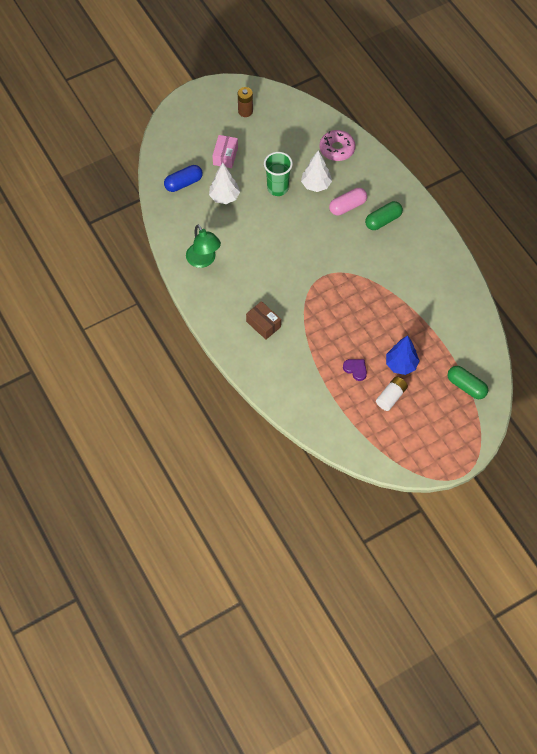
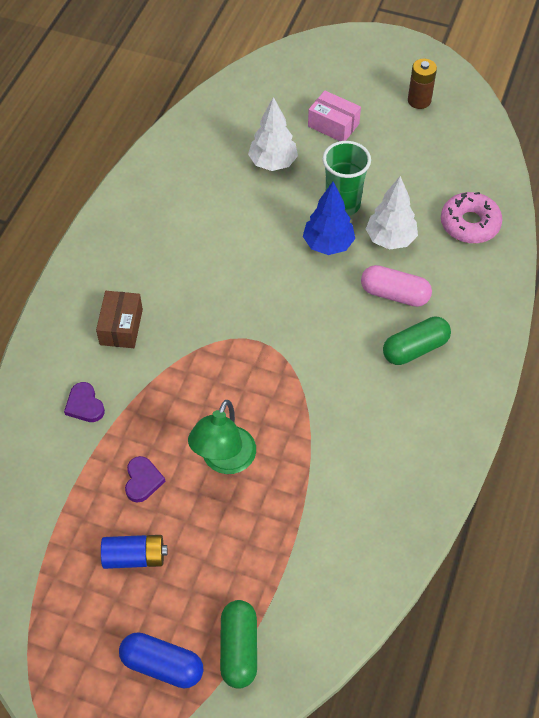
camera: 50 degrees right, 5 degrees down
blue capsule [164,165,203,192] -> blue capsule moved to [119,632,203,688]
green lamp [186,224,221,268] -> green lamp moved to [188,400,256,474]
pink box [212,135,238,168] -> pink box turned 60 degrees clockwise [308,90,361,141]
green capsule [365,201,403,230] -> green capsule turned 45 degrees counterclockwise [383,316,451,365]
white battery [376,377,408,411] -> blue battery [101,535,168,569]
blue tree [386,335,420,375] -> blue tree moved to [303,182,355,255]
none -> purple heart [64,382,105,422]

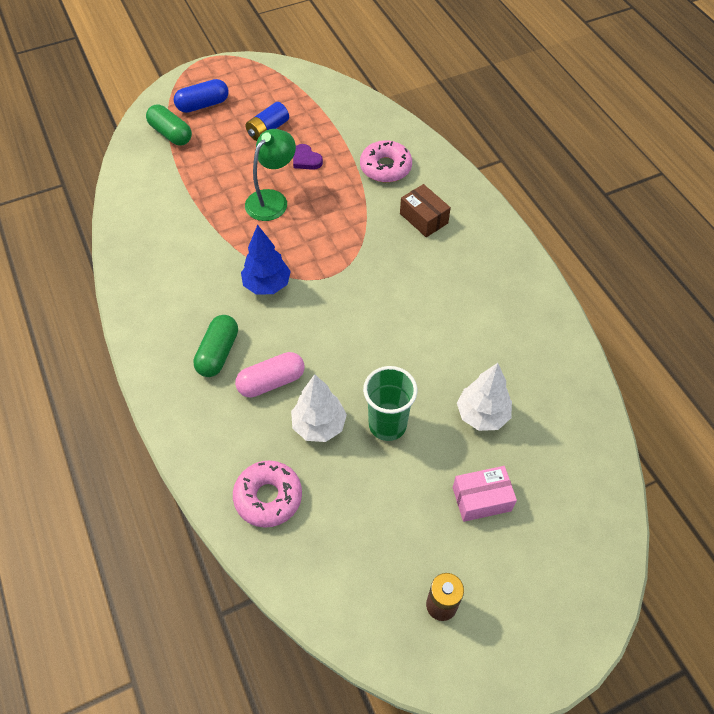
camera: 135 degrees right, 0 degrees up
purple heart [64,382,105,422] -> pink donut [360,140,412,182]
green lamp [188,400,256,474] -> green lamp turned 60 degrees clockwise [245,129,296,221]
blue tree [303,182,355,255] -> blue tree moved to [241,224,291,295]

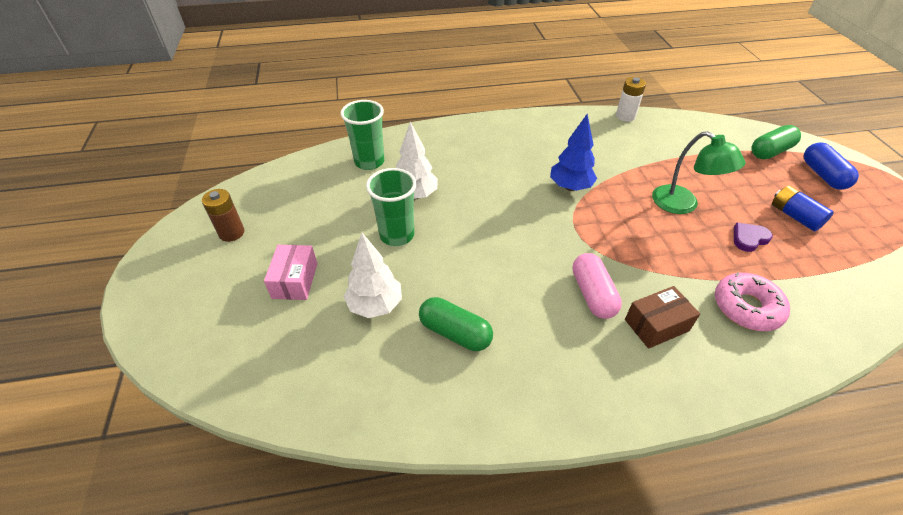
camera: 105 degrees right, 10 degrees down
green capsule [193,315,238,377] -> green capsule moved to [419,297,493,351]
pink donut [233,460,302,528] -> green cup [340,100,384,170]
pink capsule [235,352,305,398] -> pink capsule moved to [572,253,622,319]
none -> white battery [616,77,646,122]

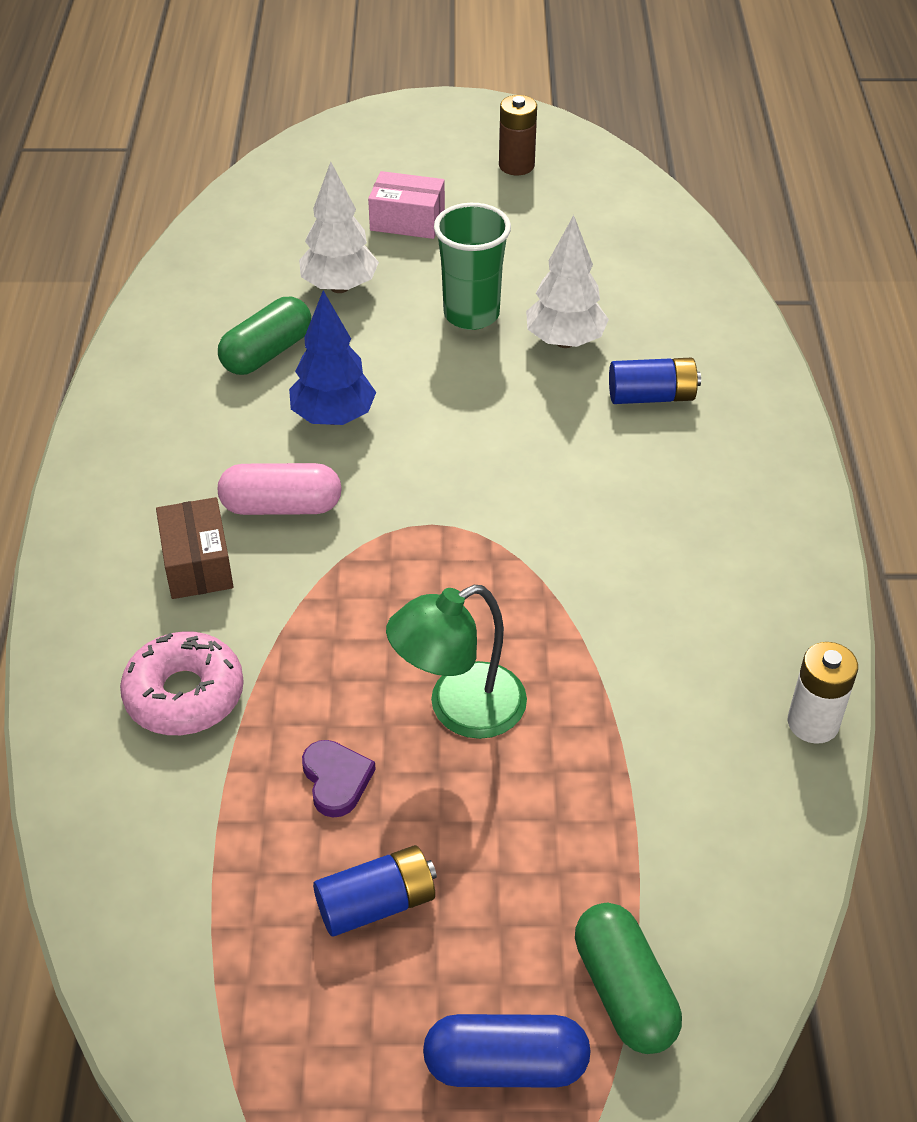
camera: 100 degrees right, 0 degrees up
green cup [340,100,384,170] -> none
blue tree [550,114,597,191] -> blue tree moved to [289,291,376,425]
none -> blue battery [609,358,701,404]

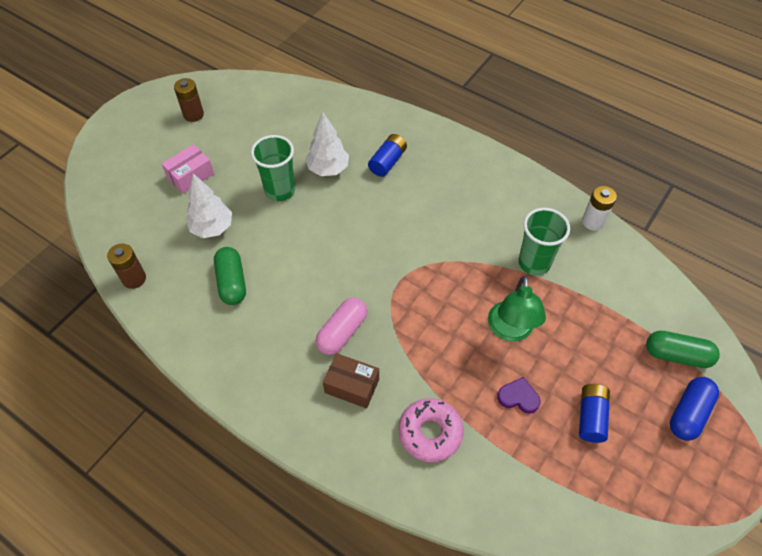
camera: 55 degrees left, 10 degrees up
blue tree [289,291,376,425] -> none
none -> brown battery [107,243,146,289]
none -> green cup [518,208,570,276]

